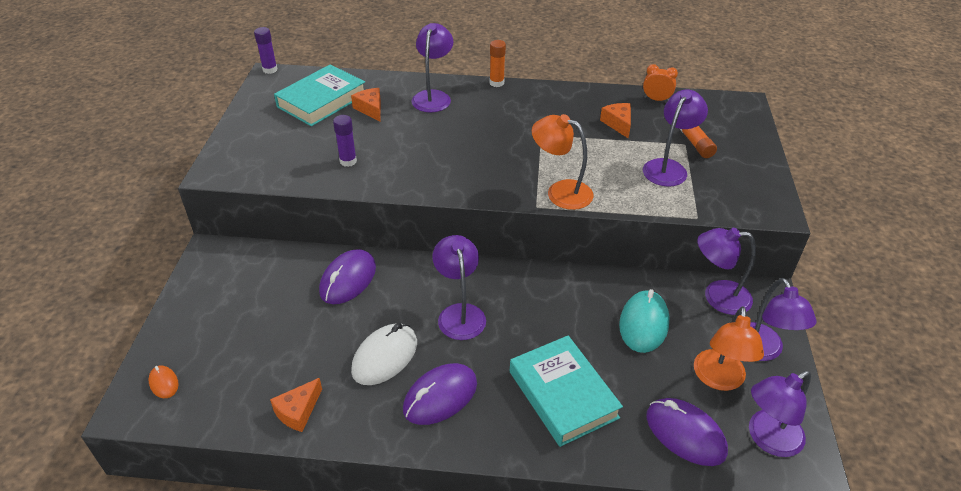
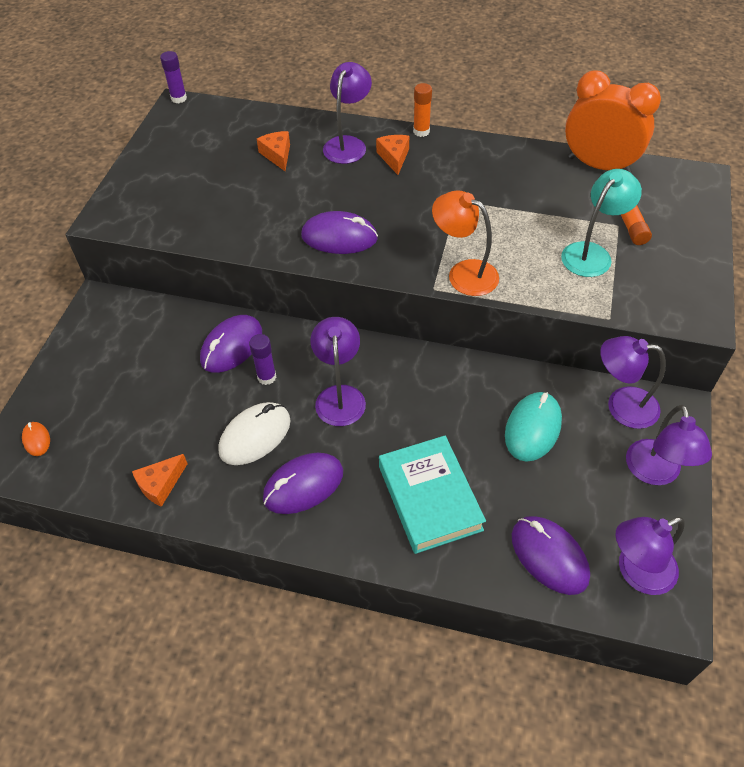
camera: 10 degrees right, 10 degrees up
turquoise book [274,64,365,126] -> none
purple glue stick [333,115,357,167] -> purple glue stick moved to [249,334,276,385]
orange cheese [600,103,631,138] -> orange cheese moved to [376,135,409,175]
orange clock [643,64,678,102] -> orange clock [565,71,661,173], size x2.24
purple lamp [643,90,708,187] -> turquoise lamp [561,169,642,277]
orange lamp [694,306,764,391] -> none
none -> purple mouse [301,211,378,254]

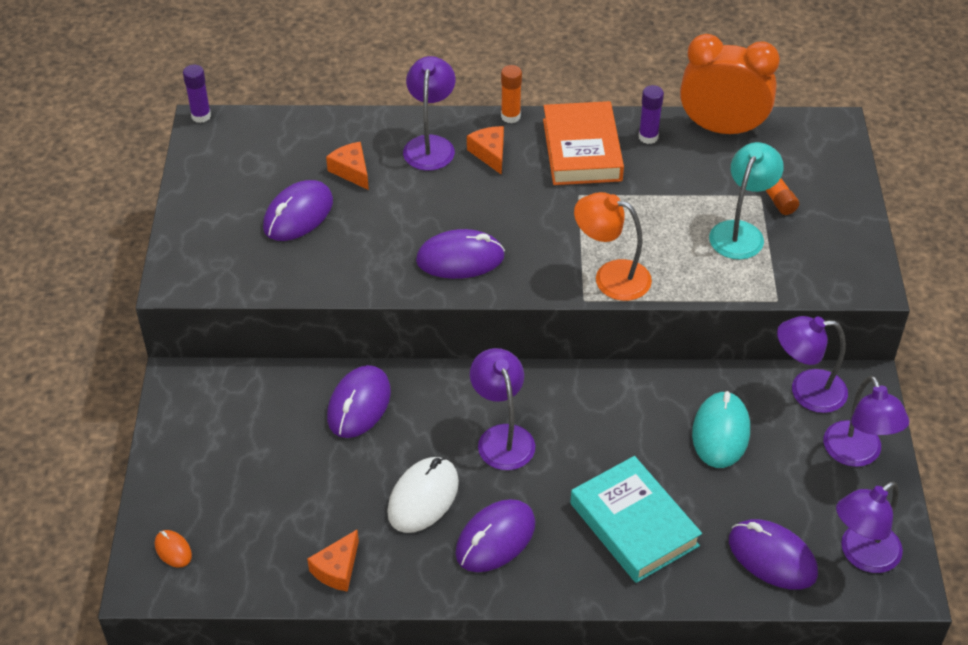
camera: 15 degrees left, 5 degrees down
purple glue stick [249,334,276,385] -> purple glue stick moved to [639,85,664,144]
none -> purple mouse [263,180,333,241]
none -> orange book [543,101,624,185]

